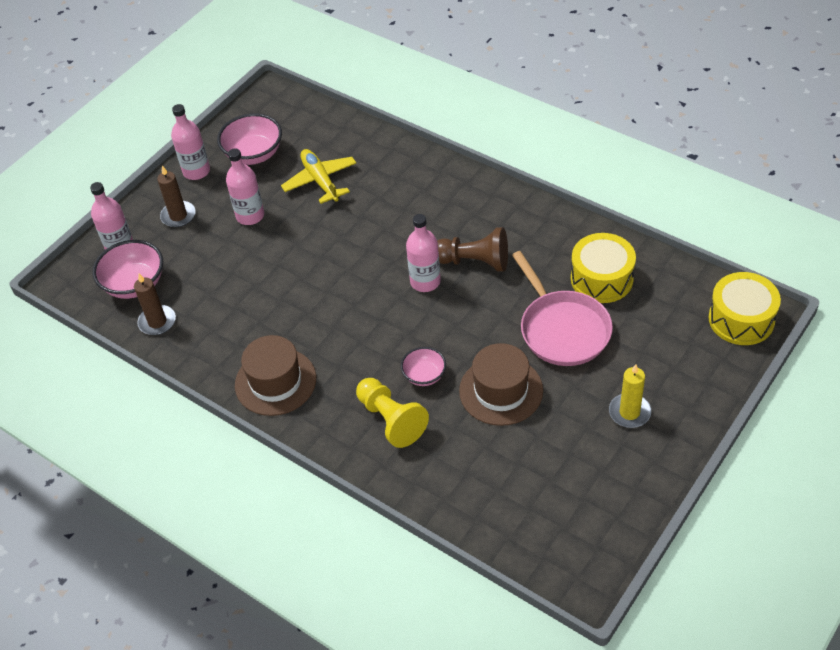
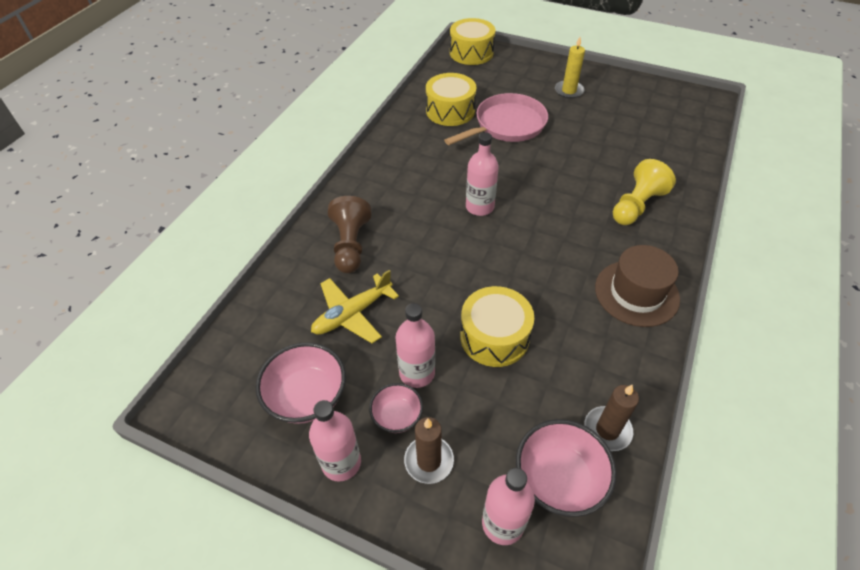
camera: 105 degrees left, 0 degrees up
pink bowl [401,347,446,386] -> pink bowl moved to [369,383,423,433]
brown pawn [437,227,508,271] -> brown pawn moved to [328,196,371,273]
brown hat [459,343,543,426] -> none
none -> yellow drum [460,286,534,367]

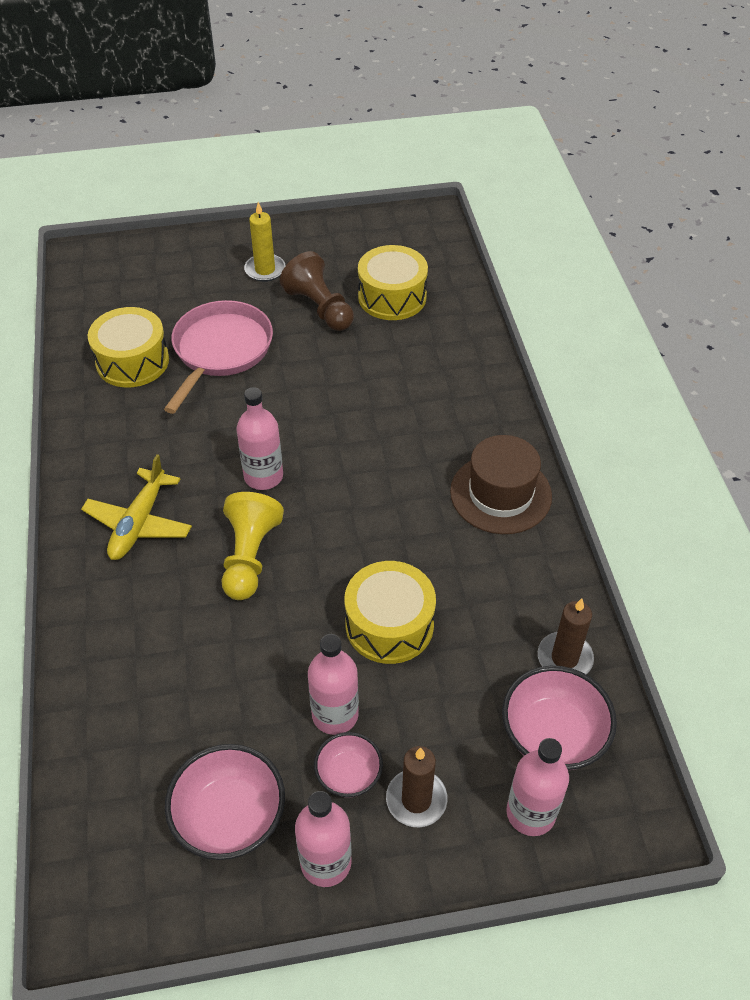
camera: 35 degrees left, 0 degrees up
yellow plane [311,270,399,343] -> yellow plane moved to [81,454,192,560]
brown pawn [328,196,371,273] -> brown pawn moved to [280,251,354,331]
yellow drum [450,18,495,65] -> yellow drum moved to [358,245,428,320]
yellow pawn [613,159,676,225] -> yellow pawn moved to [221,492,284,600]

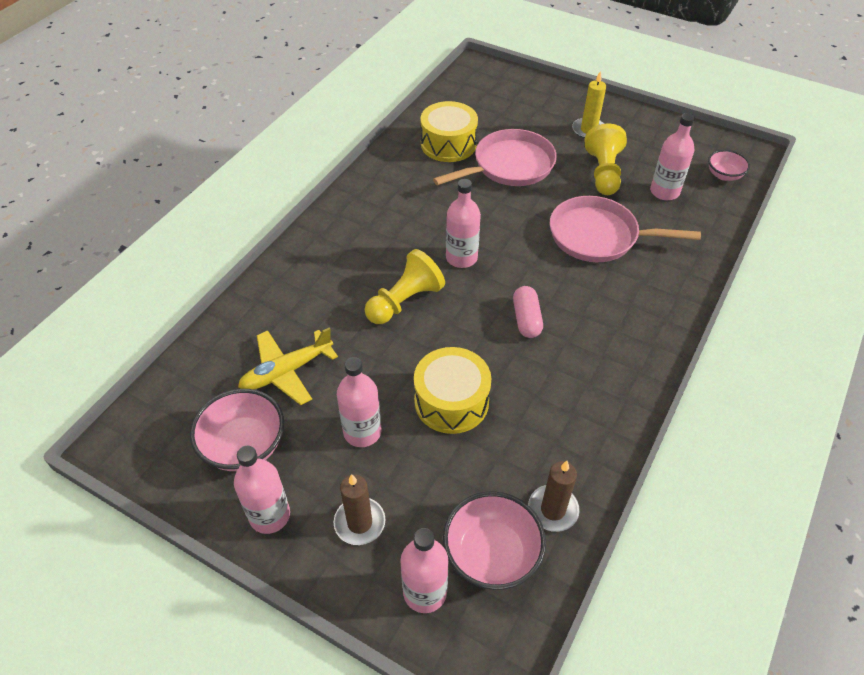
camera: 40 degrees right, 0 degrees up
yellow plane [81,454,192,560] -> yellow plane moved to [238,328,338,405]
brown pawn [280,251,354,331] -> yellow pawn [585,124,627,195]
pink bowl [314,732,383,797] -> pink bowl moved to [708,150,750,181]
yellow drum [358,245,428,320] -> pink bottle [650,113,695,200]
brown hat [450,435,552,534] -> none
none -> pink capsule [513,286,543,338]
none -> pink pan [550,196,701,262]

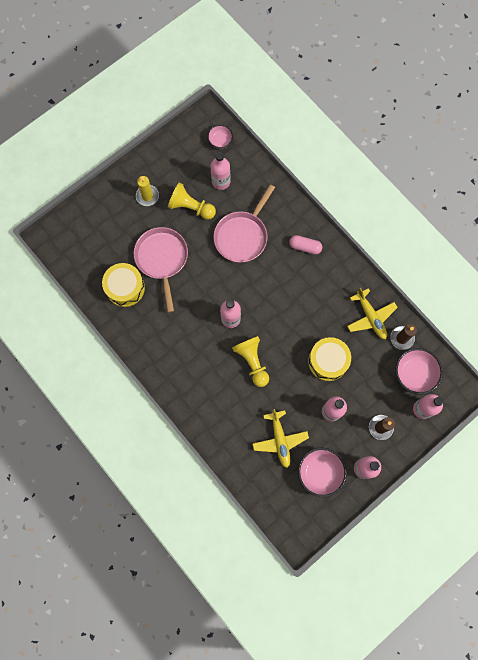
camera: 70 degrees left, 25 degrees up
pink capsule [513,286,543,338] -> pink capsule moved to [289,235,322,254]
none -> yellow plane [347,288,398,339]

